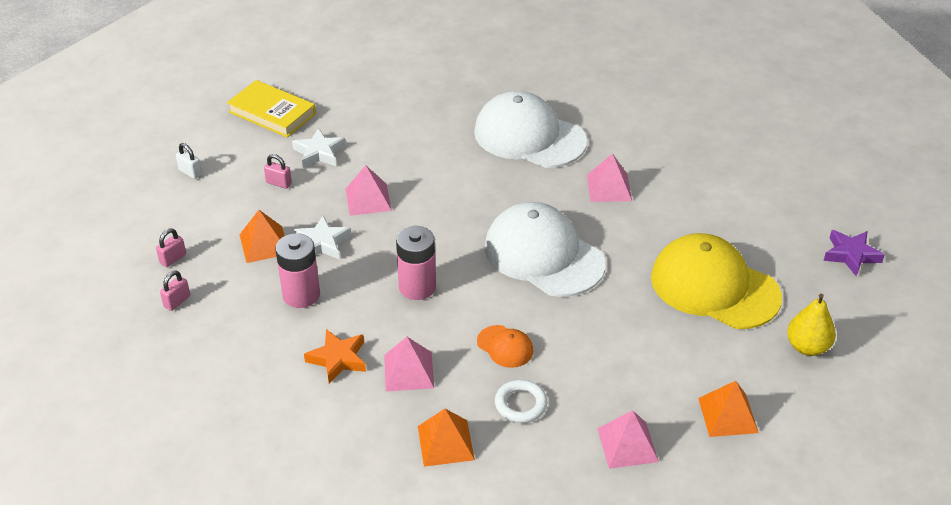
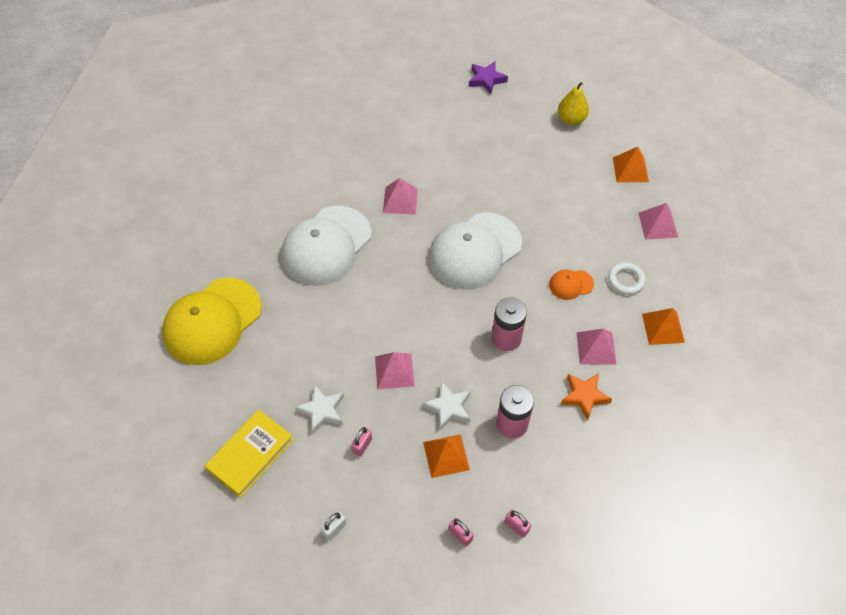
camera: 85 degrees left, 15 degrees up
orange cap [477,325,533,368] -> orange cap turned 150 degrees counterclockwise [549,270,594,300]
yellow cap [651,233,782,329] -> yellow cap moved to [162,278,262,365]

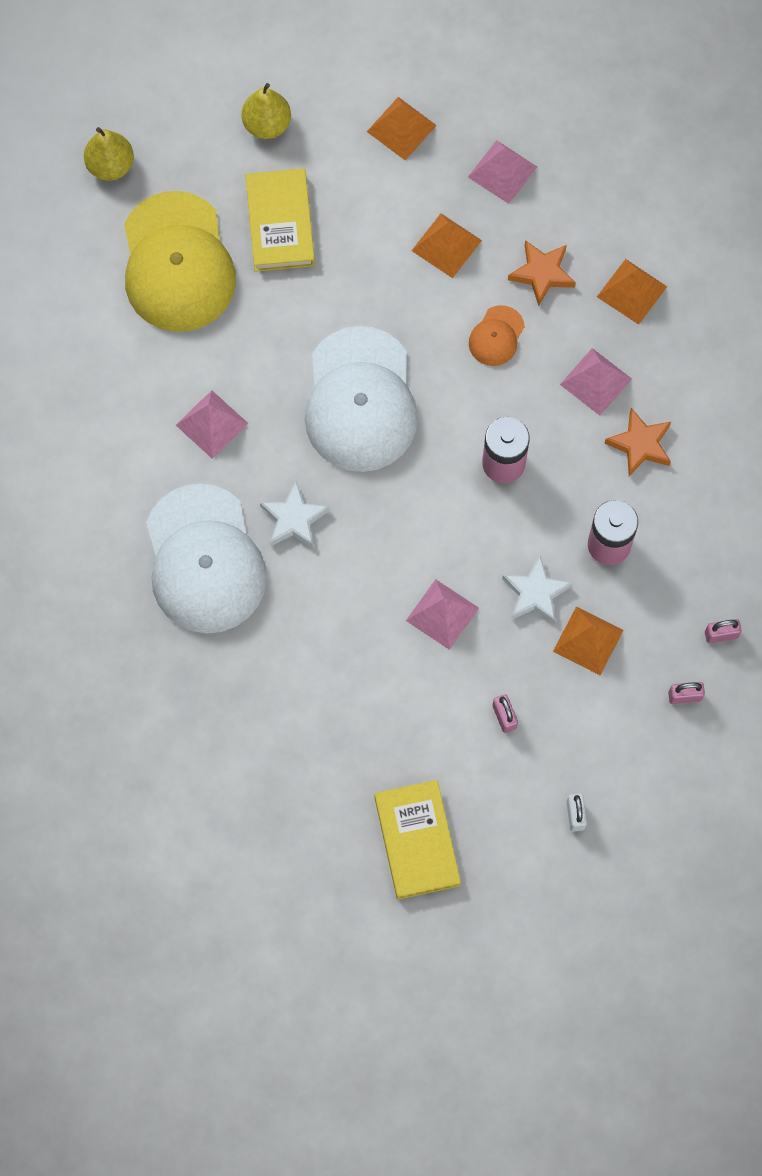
camera: 50 degrees left, 15 degrees up
yellow cap [162,278,262,365] -> yellow cap moved to [124,191,236,332]
white star [295,384,344,434] -> white star moved to [260,481,329,548]
purple star [469,61,508,94] -> yellow pear [84,127,134,181]
white ring [608,262,646,295] -> orange star [508,240,576,306]
none -> yellow book [245,168,315,272]
none -> orange pyramid [411,214,482,278]

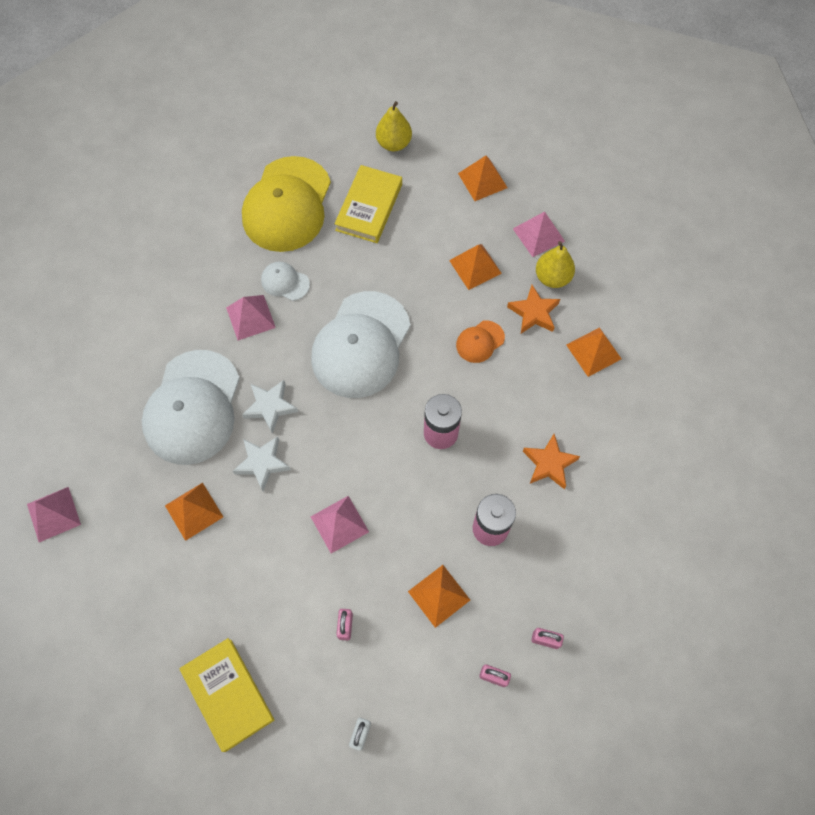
camera: 25 degrees right, 5 degrees down
yellow pear [84,127,134,181] -> yellow pear moved to [536,241,575,288]
yellow book [374,780,461,900] -> yellow book turned 45 degrees counterclockwise [180,638,275,752]
white star [502,556,572,624] -> white star moved to [233,436,291,491]
pink pyramid [560,348,632,416] -> pink pyramid moved to [27,487,81,542]
none -> orange pyramid [165,483,223,541]
none -> white cap [261,262,310,301]

